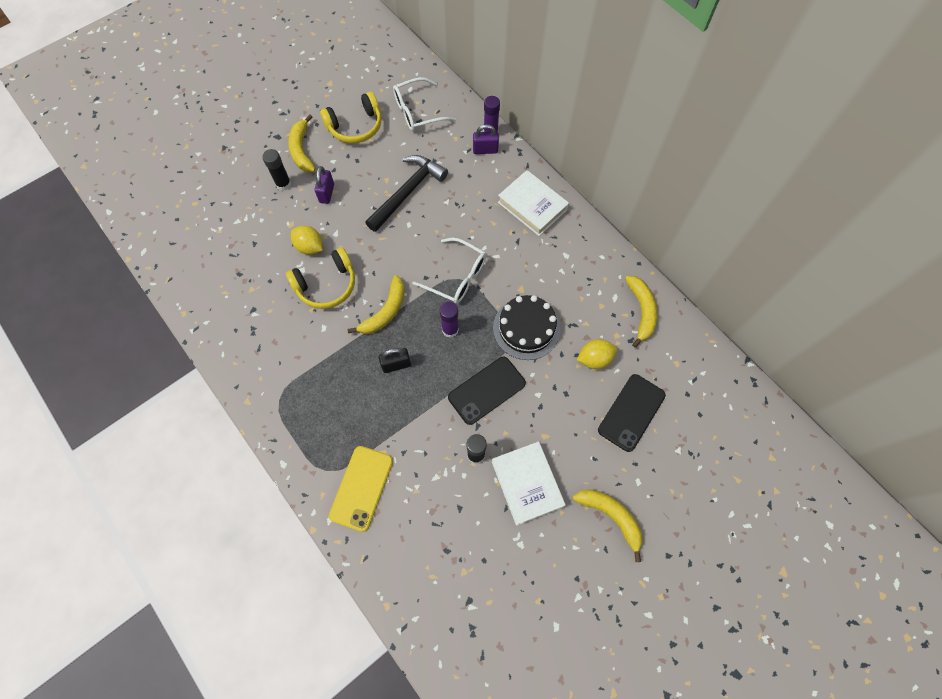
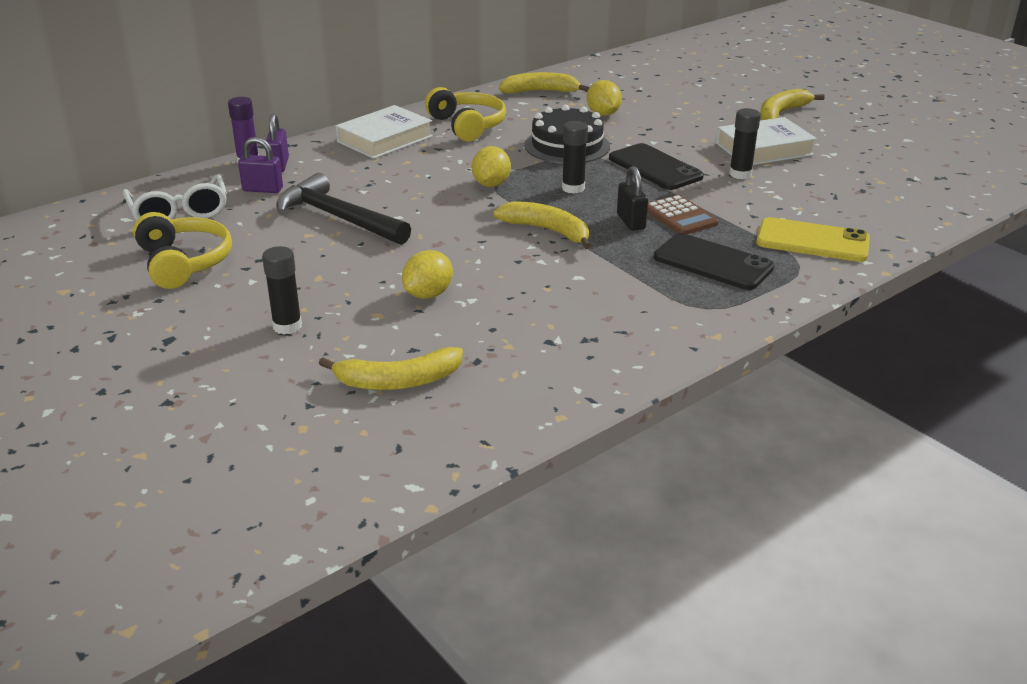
camera: 90 degrees left, 35 degrees down
yellow headphones [286,247,355,309] -> yellow headphones moved to [425,87,506,142]
yellow banana [288,114,316,172] -> yellow banana moved to [319,347,463,390]
purple padlock [315,166,334,204] -> purple padlock moved to [238,137,283,193]
white glasses [412,238,486,304] -> yellow lemon [471,146,511,187]
purple glue stick [440,302,459,338] -> black glue stick [562,121,588,194]
black phone [598,374,666,452] -> black phone moved to [653,233,774,290]
none -> brown calculator [647,195,719,234]

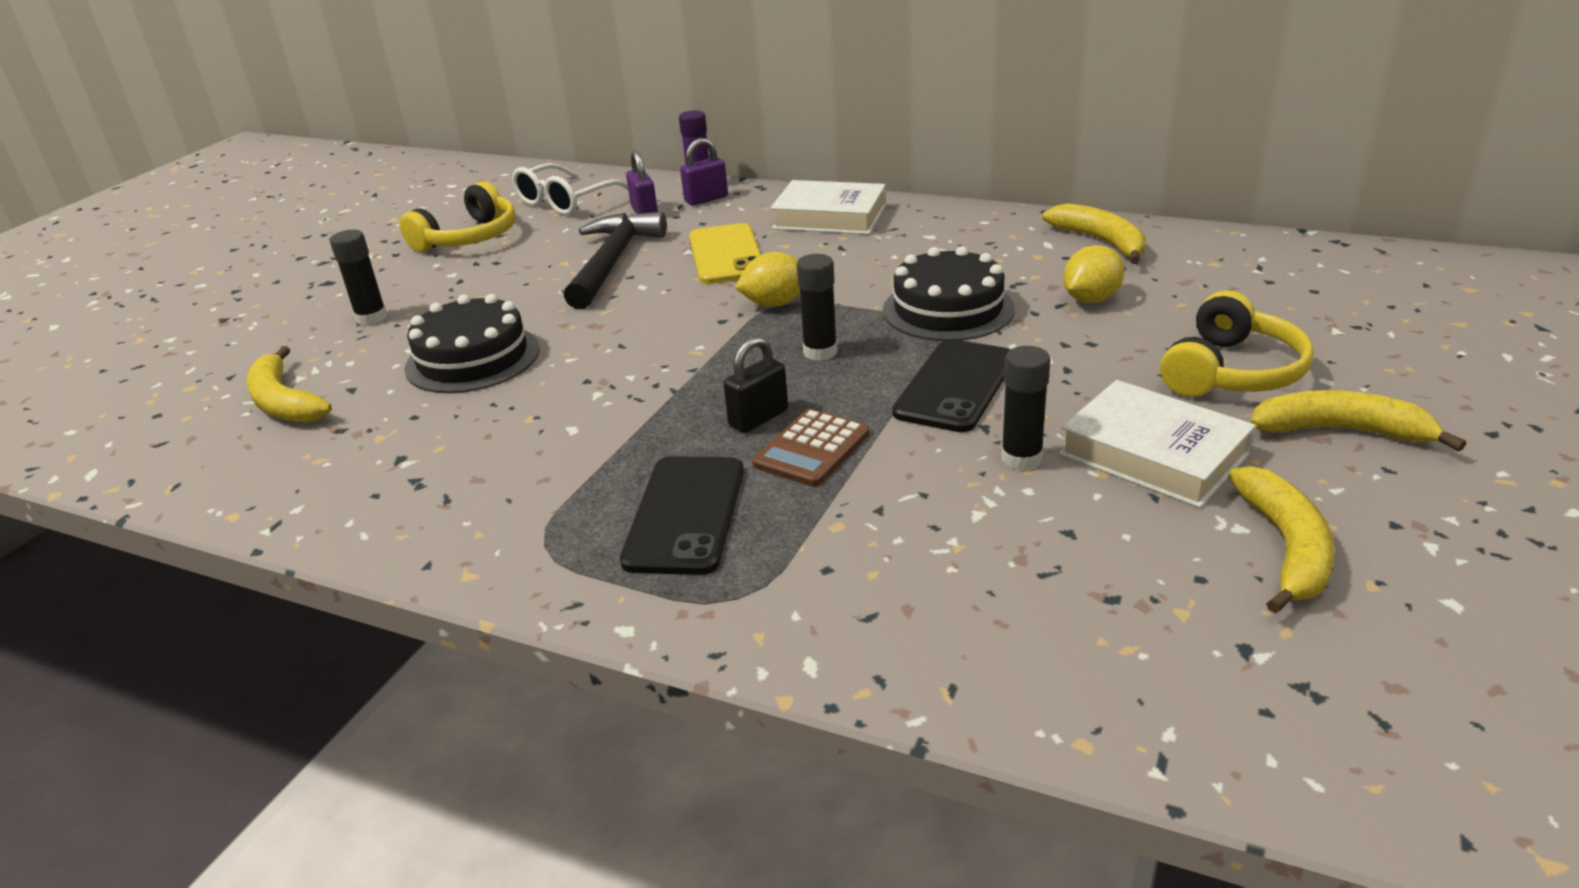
camera: 65 degrees right, 0 degrees up
yellow lemon [402,250,453,299] -> black cake [404,294,540,393]
yellow headphones [425,87,506,142] -> yellow headphones moved to [1160,290,1314,397]
yellow banana [493,201,591,249] -> yellow banana moved to [1228,466,1335,614]
yellow phone [756,217,870,262] -> yellow phone moved to [689,223,761,284]

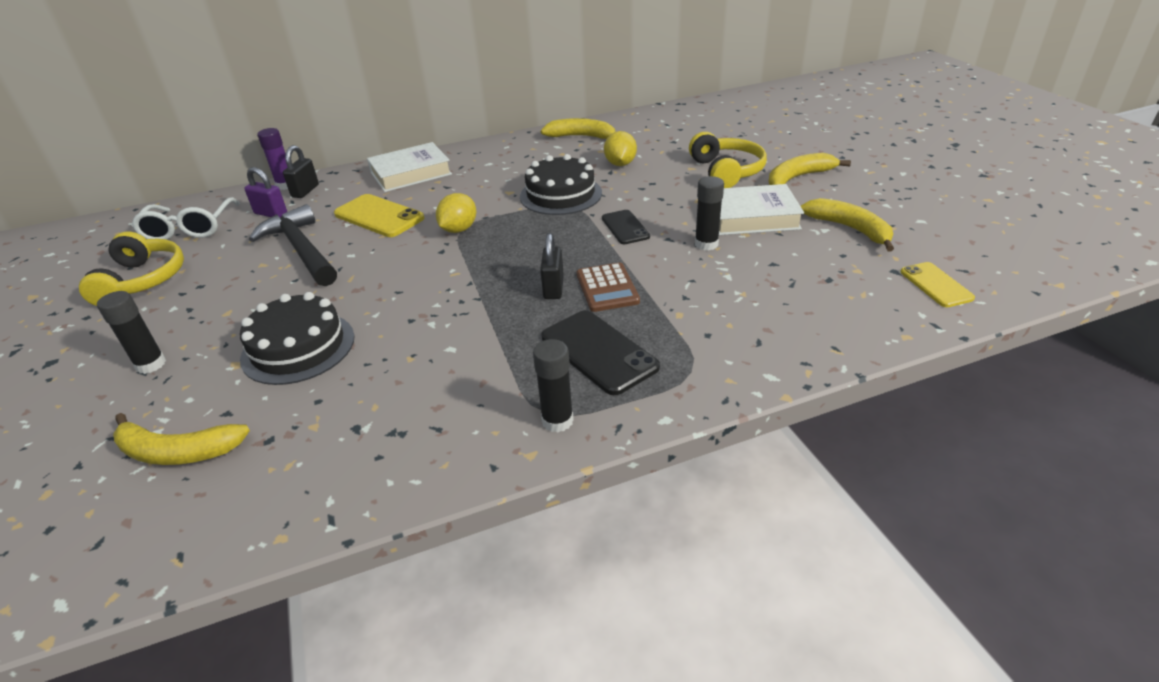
camera: 45 degrees left, 5 degrees up
purple padlock [680,138,728,206] -> black padlock [283,145,319,198]
black glue stick [797,254,838,361] -> black glue stick moved to [533,339,574,432]
black phone [892,339,1010,432] -> black phone [602,210,650,244], size x0.63
none -> yellow phone [900,262,975,307]

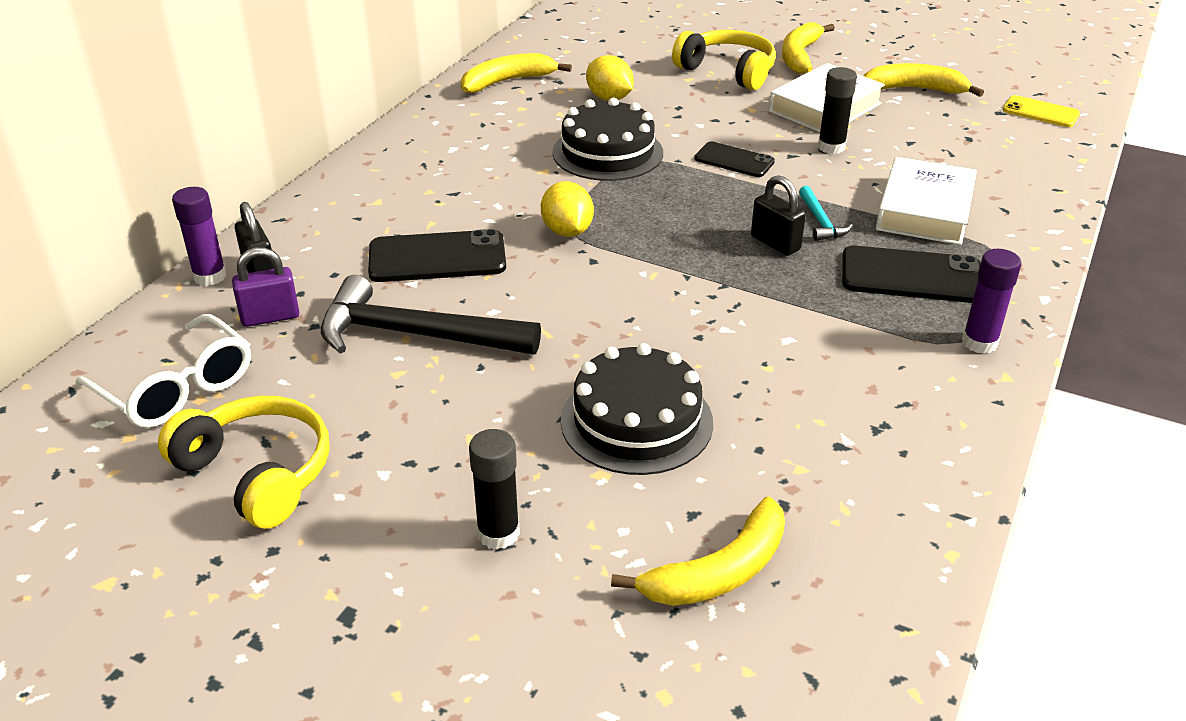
camera: 45 degrees left, 0 degrees up
yellow phone [334,194,424,237] -> black phone [368,229,506,282]
white book [367,142,452,192] -> white book moved to [876,157,977,245]
black glue stick [533,339,574,432] -> purple glue stick [962,249,1022,354]
brown calculator [577,263,640,312] -> turquoise hammer [799,186,853,241]

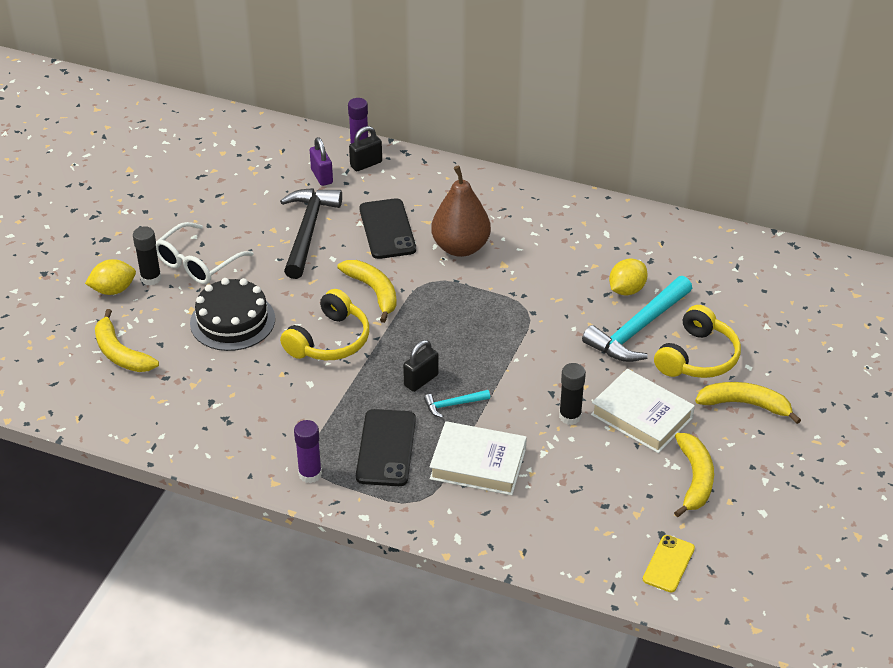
camera: 85 degrees right, 5 degrees up
white glasses [75,314,251,428] -> white glasses moved to [156,222,254,284]
yellow headphones [158,396,329,529] -> yellow headphones moved to [280,289,369,361]
yellow banana [461,53,572,93] -> yellow banana moved to [337,260,397,323]
yellow lemon [541,181,594,237] -> yellow lemon moved to [85,259,136,295]
black cake [552,98,663,181] -> none
black phone [694,141,775,177] -> none
none -> brown pear [431,166,491,257]
none -> turquoise hammer [582,276,692,362]

